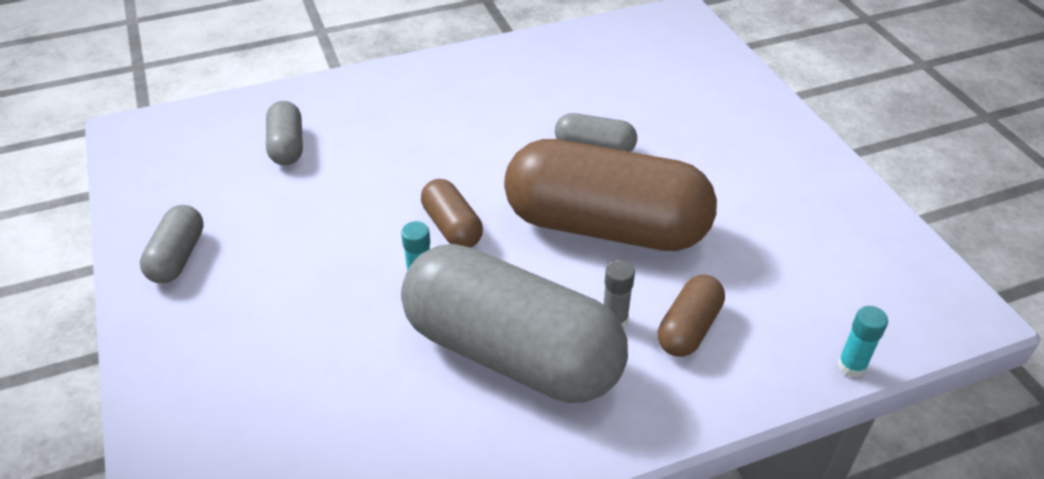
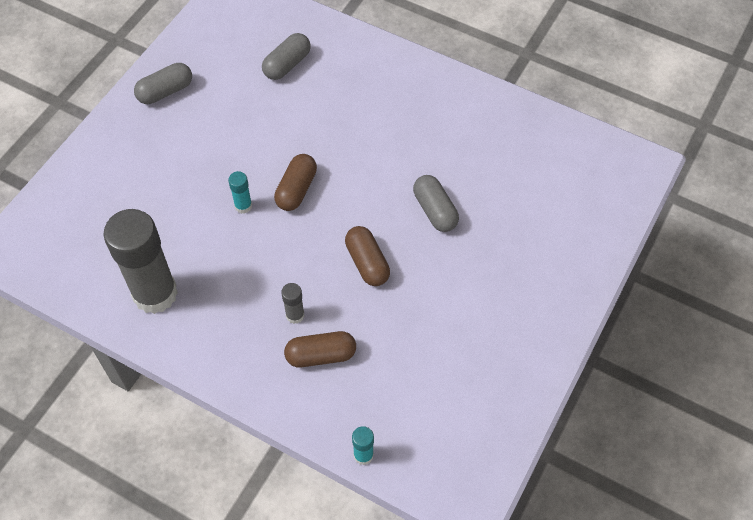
camera: 50 degrees right, 15 degrees up
grey capsule [401,244,628,403] -> none
brown capsule [504,139,717,251] -> brown capsule [345,226,390,286], size x0.44
none -> grey glue stick [103,209,178,314]

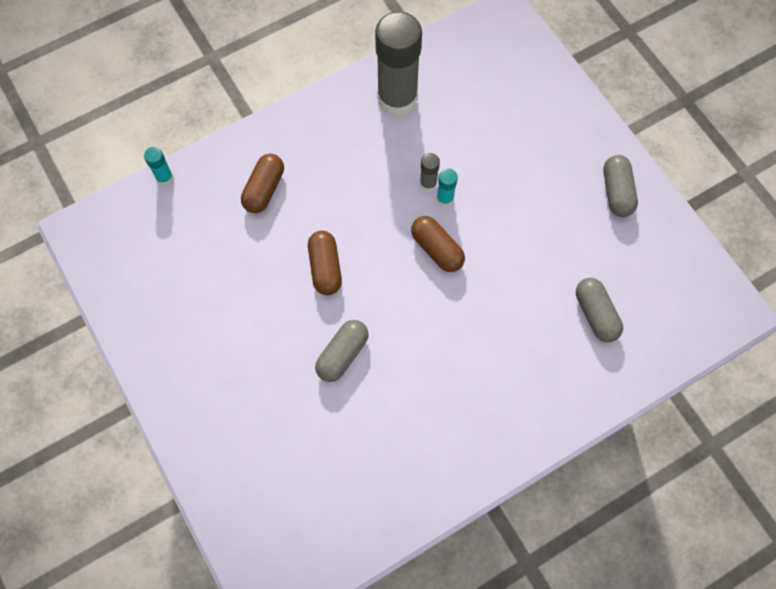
camera: 120 degrees right, 10 degrees up
grey glue stick [281,283,305,324] -> grey glue stick moved to [420,153,440,192]
brown capsule [345,226,390,286] -> brown capsule turned 75 degrees clockwise [308,231,342,295]
grey capsule [413,175,459,232] -> grey capsule turned 60 degrees counterclockwise [315,320,369,382]

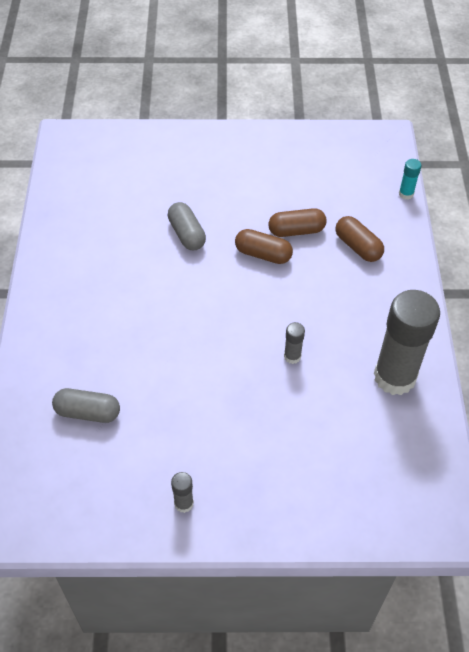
camera: 120 degrees right, 15 degrees down
brown capsule [411,216,465,272] -> brown capsule moved to [269,208,327,237]
turquoise glue stick [437,169,458,207] -> none
grey capsule [603,155,638,217] -> grey glue stick [171,472,194,513]

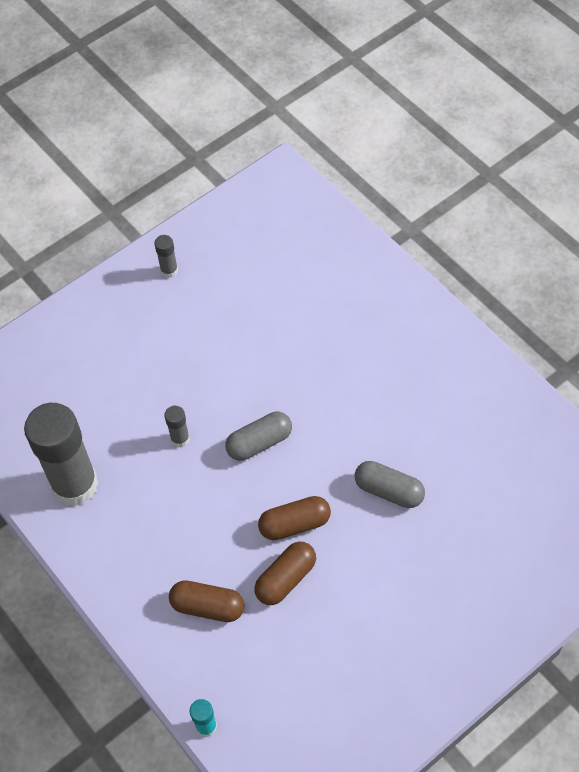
camera: 145 degrees right, 5 degrees up
grey capsule [52,388,120,423] -> grey capsule moved to [225,412,292,461]

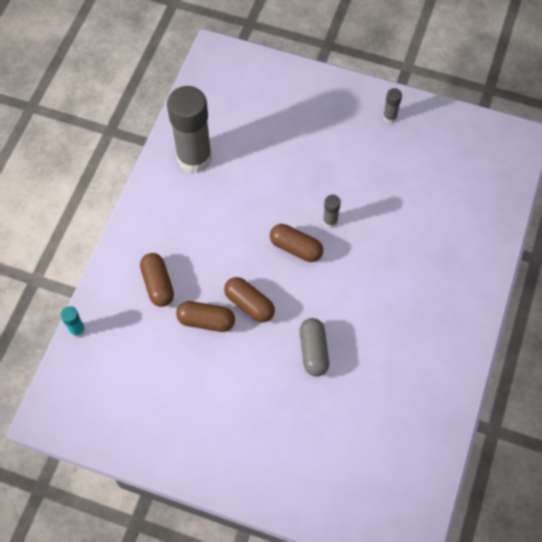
camera: 55 degrees right, 5 degrees up
grey glue stick [164,406,190,447] -> grey glue stick moved to [323,195,341,228]
grey capsule [225,412,292,461] -> brown capsule [270,224,323,262]

